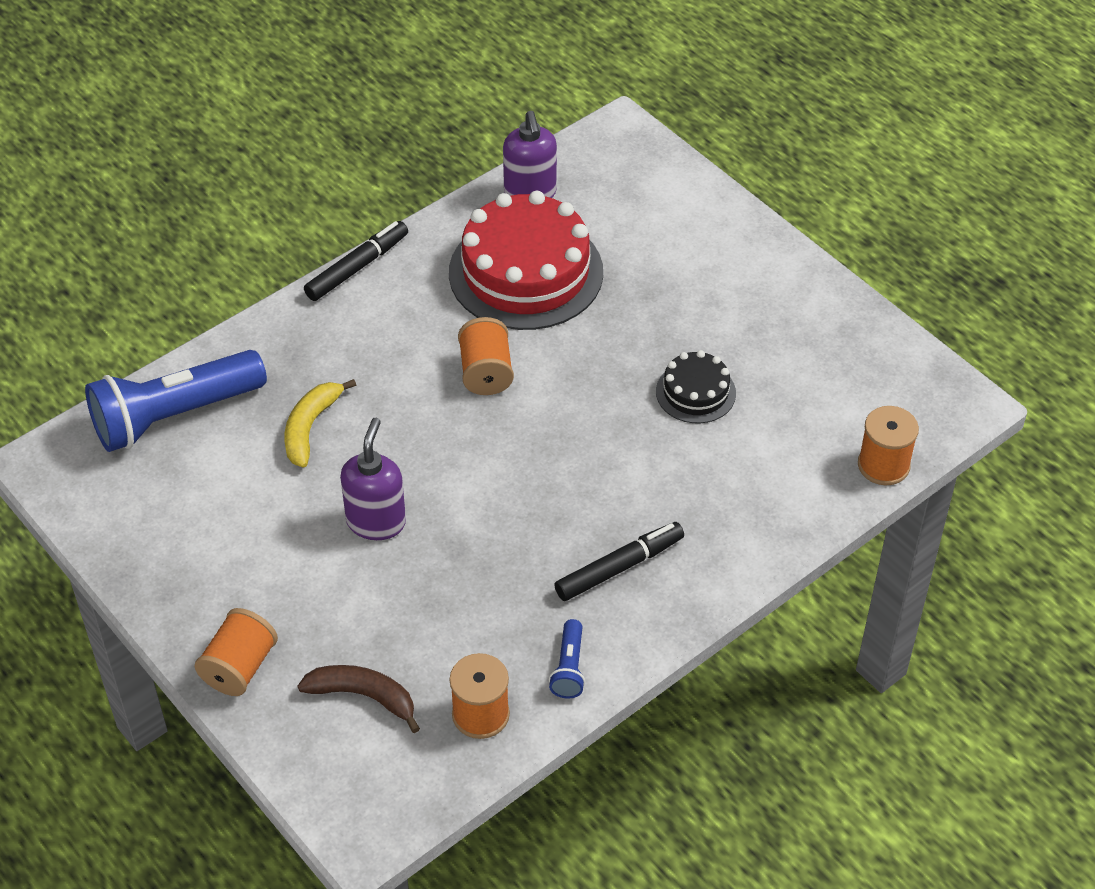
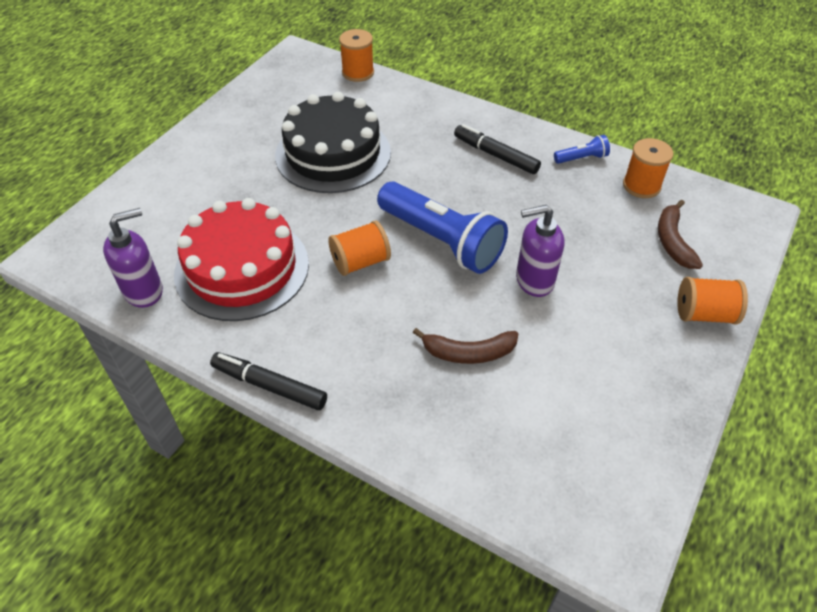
camera: 110 degrees left, 0 degrees up
blue flashlight [85,350,267,452] -> blue flashlight moved to [377,182,508,274]
yellow banana [284,379,356,468] -> brown banana [413,328,518,364]
black cake [656,350,736,423] -> black cake [275,92,391,193], size x2.03

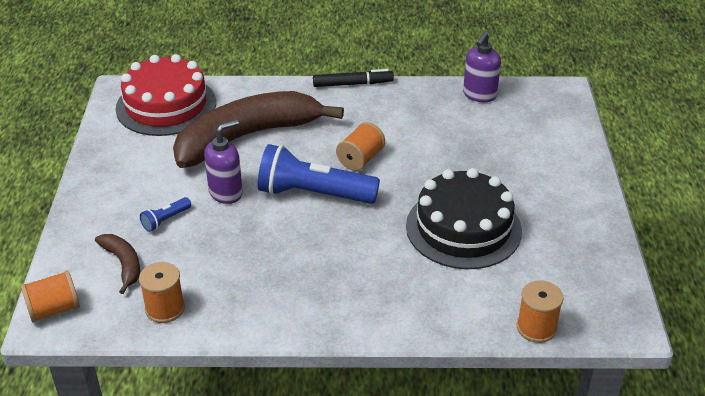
camera: 150 degrees right, 10 degrees down
red cake [174,198,309,321] -> red cake moved to [115,54,216,136]
brown banana [413,328,518,364] -> brown banana [173,91,344,168], size x2.37
black marker [454,124,541,174] -> none
blue flashlight [554,135,610,164] -> blue flashlight moved to [140,197,191,232]
orange spool [677,277,748,325] -> orange spool moved to [21,270,80,323]

